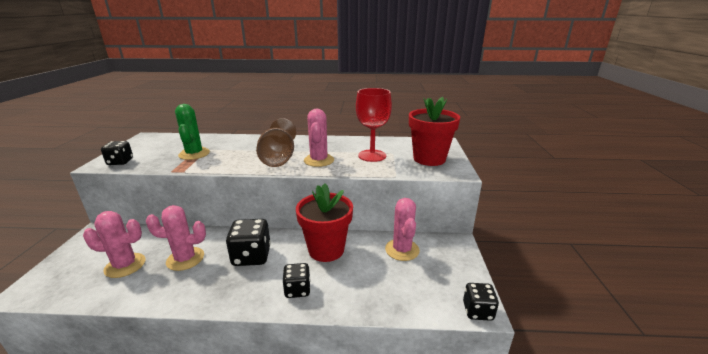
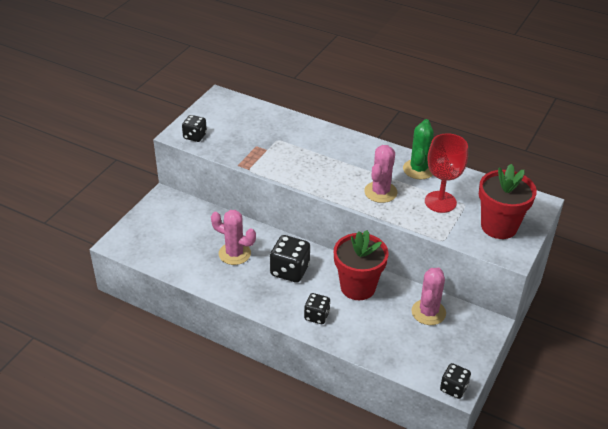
camera: 25 degrees right, 15 degrees up
pink cactus [83,211,146,278] -> none
green cactus [175,104,210,160] -> green cactus moved to [403,119,434,179]
brown goblet [256,118,296,167] -> none

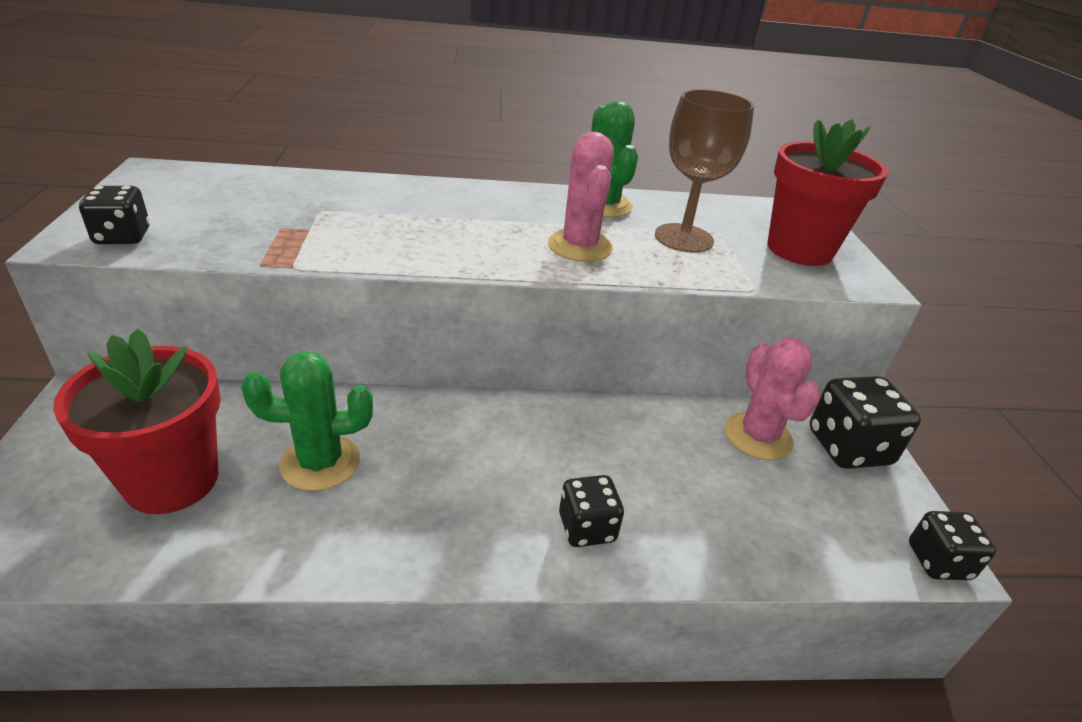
camera: 35 degrees left, 5 degrees down
pink cactus [211,210,256,265] -> green cactus [241,351,373,491]
black dice [270,235,310,283] -> black dice moved to [809,376,921,469]
red flower pot [334,230,388,300] -> red flower pot moved to [53,328,221,514]
red goblet [425,133,468,213] -> brown goblet [655,89,754,253]

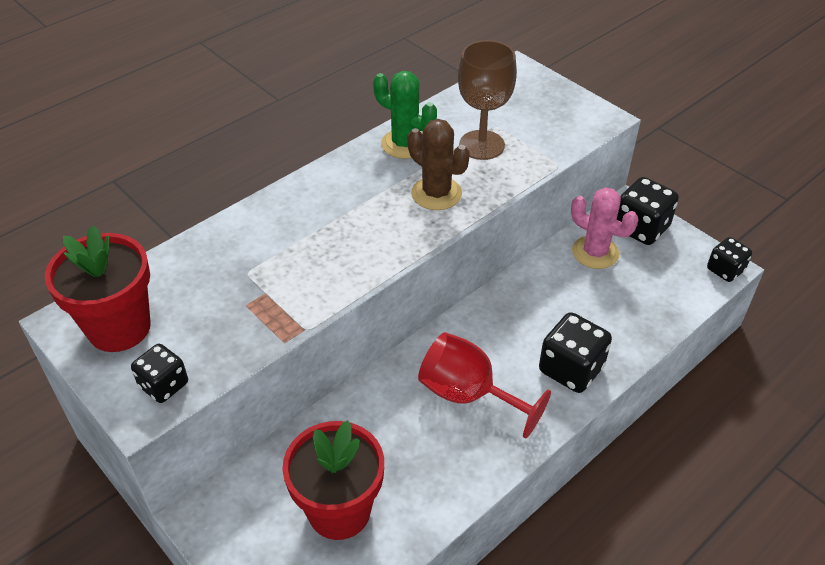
camera: 35 degrees left, 10 degrees up
green cactus [241,351,373,491] -> none
pink cactus [548,132,614,262] -> brown cactus [408,119,470,210]
black dice [559,475,624,547] -> black dice [539,312,612,393], size x1.59
red flower pot [767,119,888,266] -> red flower pot moved to [45,225,151,352]
none -> red goblet [418,332,551,438]

